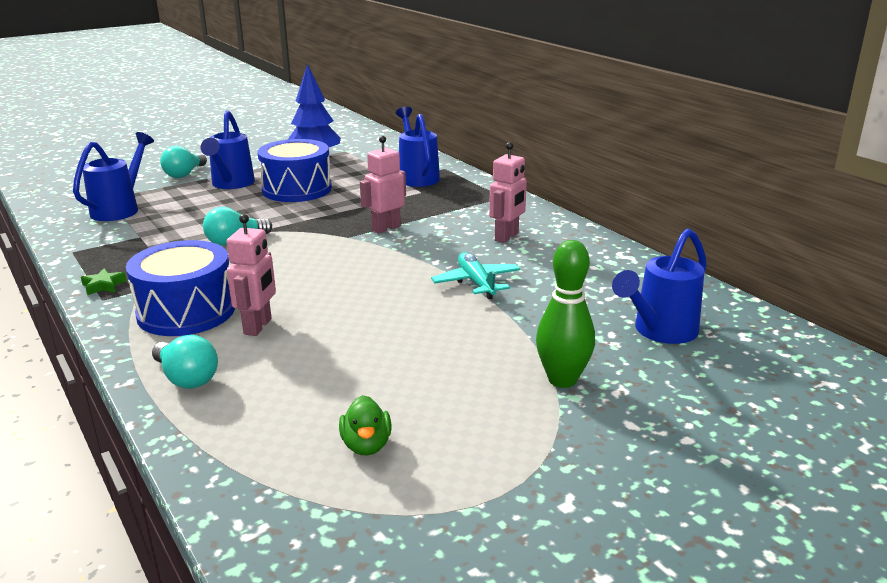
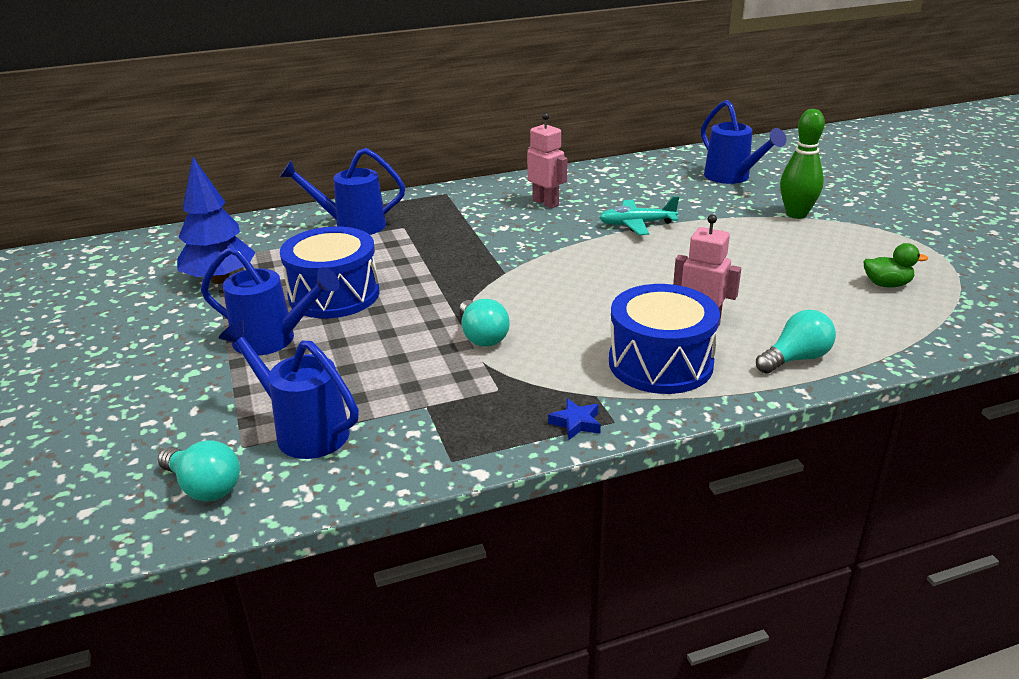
camera: 75 degrees left, 5 degrees up
green star [81,268,127,295] -> blue star [548,398,601,440]
turquoise light bulb [160,146,207,178] -> turquoise light bulb moved to [158,440,240,501]
pink robot [360,136,406,234] -> none

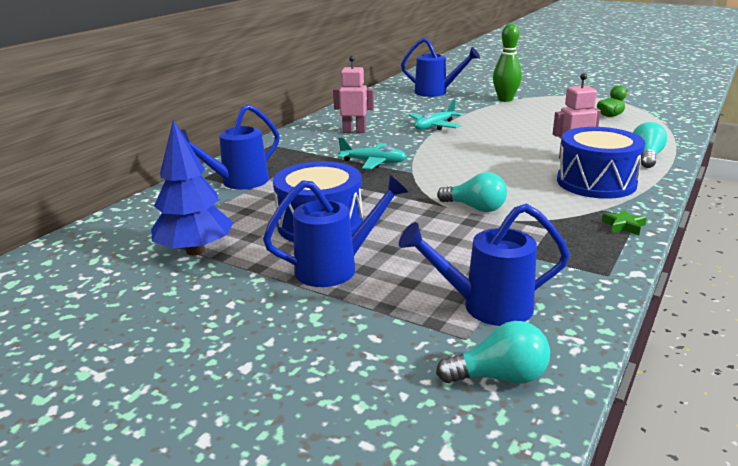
camera: 40 degrees left, 5 degrees down
blue star [548,398,601,440] -> green star [602,209,647,235]
none -> turquoise plane [338,137,407,170]

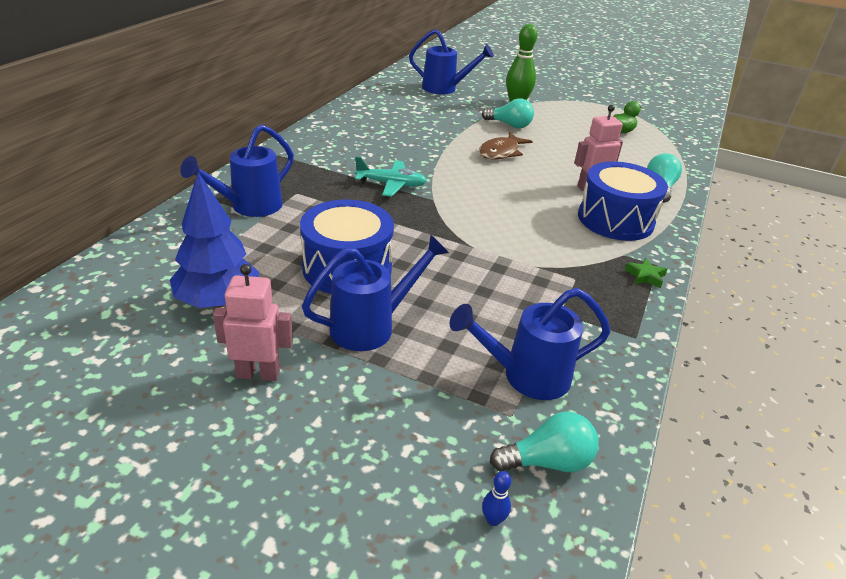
camera: 10 degrees left, 10 degrees up
pink robot [333,56,374,133] -> pink robot moved to [213,264,293,381]
turquoise plane [409,99,463,130] -> none
turquoise light bulb [437,172,507,212] -> turquoise light bulb moved to [482,99,534,128]
none -> brown fish [479,132,533,160]
none -> blue bowling pin [482,471,511,526]

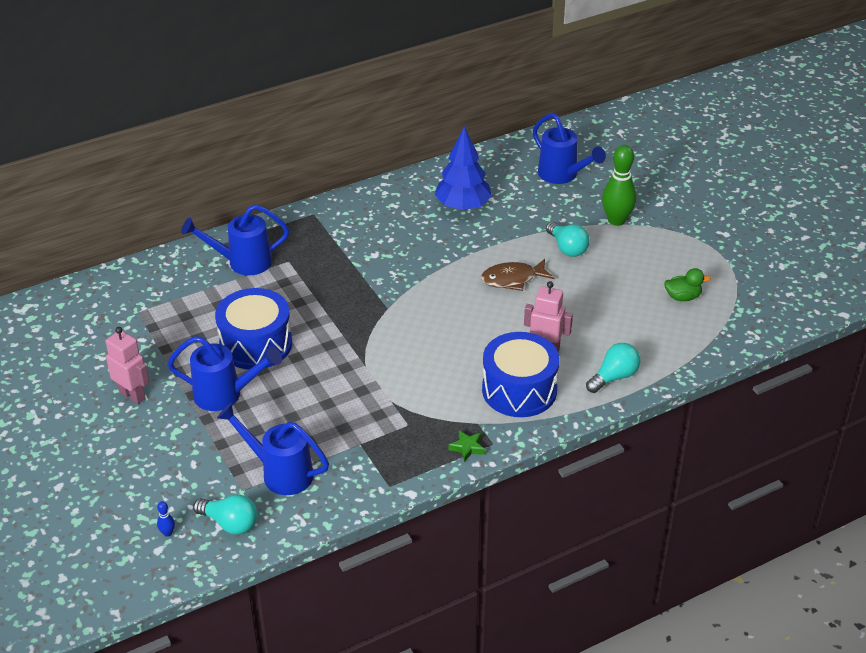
camera: 40 degrees right, 5 degrees up
blue tree [170,172,259,308] -> blue tree moved to [435,126,492,210]
turquoise plane [355,156,427,197] -> none

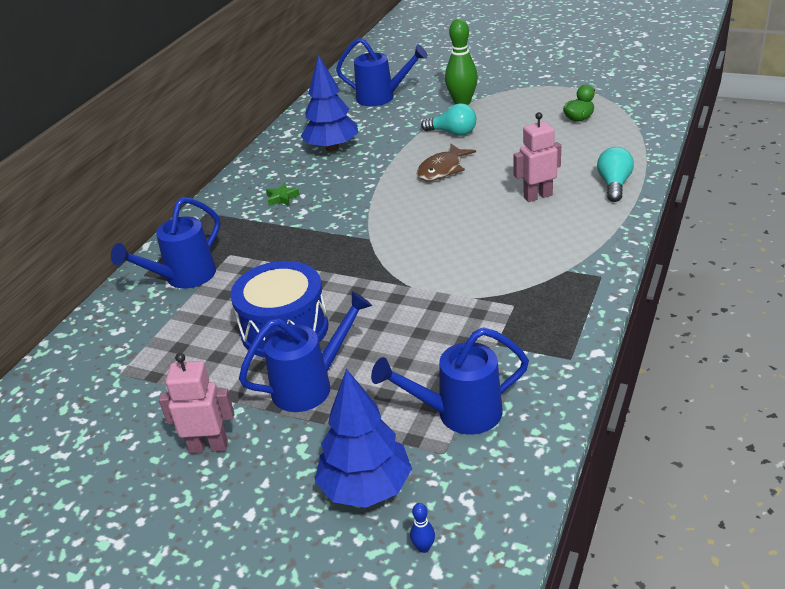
camera: 35 degrees left, 5 degrees down
turquoise light bulb [193,495,257,535] -> none
green star [448,430,485,462] -> green star moved to [266,183,300,206]
blue drum [482,332,560,417] -> none
none -> blue tree [315,369,412,508]

